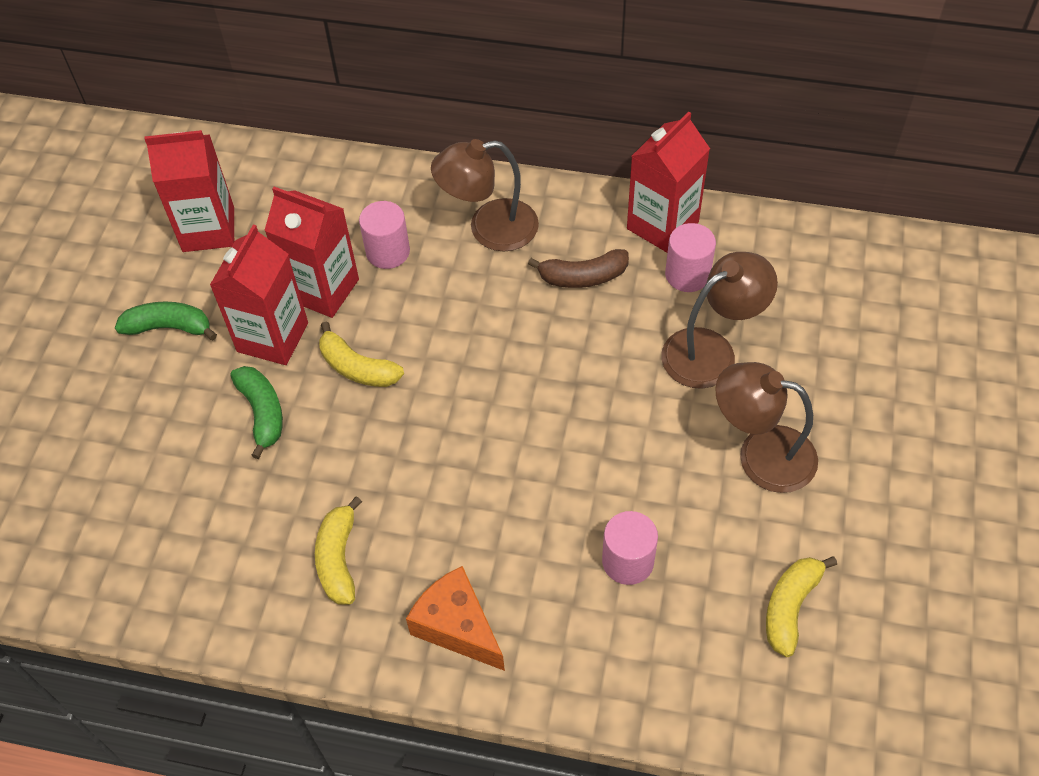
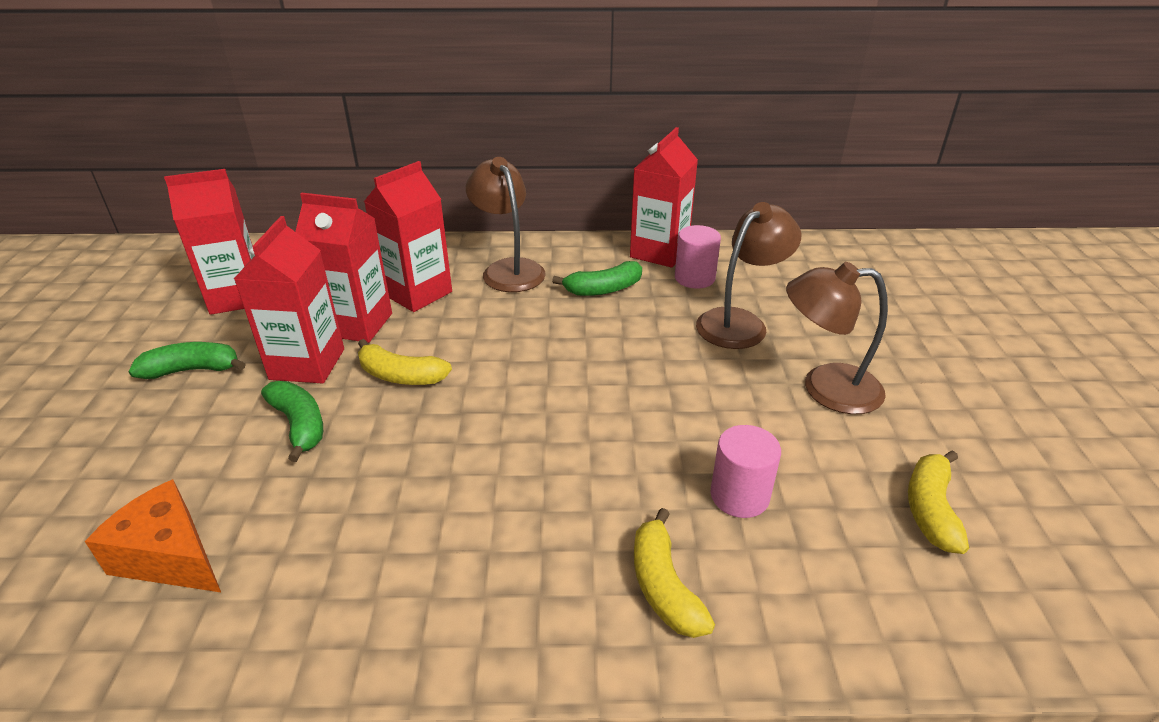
camera: 15 degrees left, 20 degrees down
yellow banana [315,496,362,604] -> yellow banana moved to [634,508,715,638]
pink cylinder [359,201,410,269] -> red carton [364,161,452,312]
orange cheese [406,566,505,671] -> orange cheese moved to [85,479,221,592]
brown lamp [431,139,539,251] -> brown lamp turned 90 degrees clockwise [466,157,546,292]
brown banana [528,249,629,288] -> green banana [552,261,642,296]

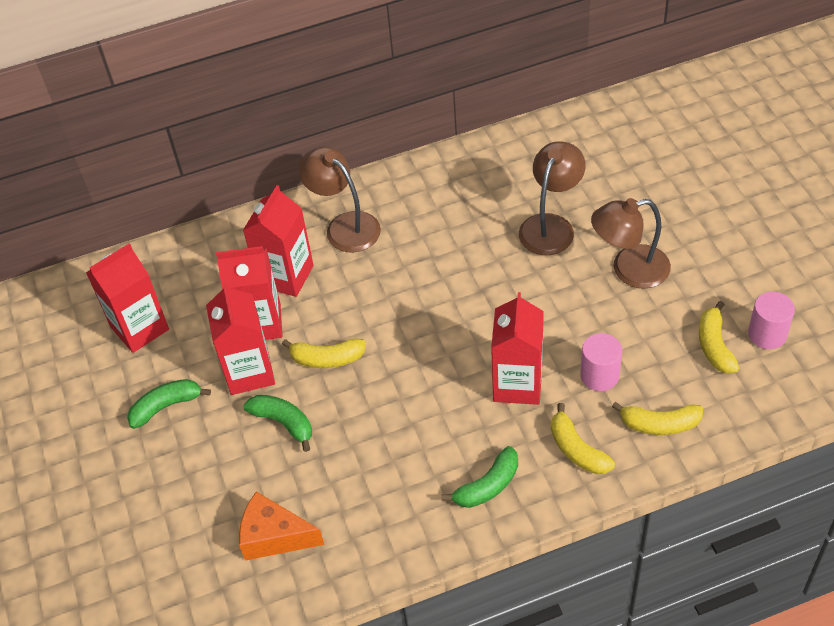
camera: 15 degrees left, 15 degrees up
green banana [552,261,642,296] -> green banana moved to [442,446,518,508]
red carton [630,127,698,268] -> red carton moved to [491,292,544,405]
pink cylinder [675,225,721,289] -> pink cylinder moved to [748,292,795,349]
none -> yellow banana [612,402,703,435]

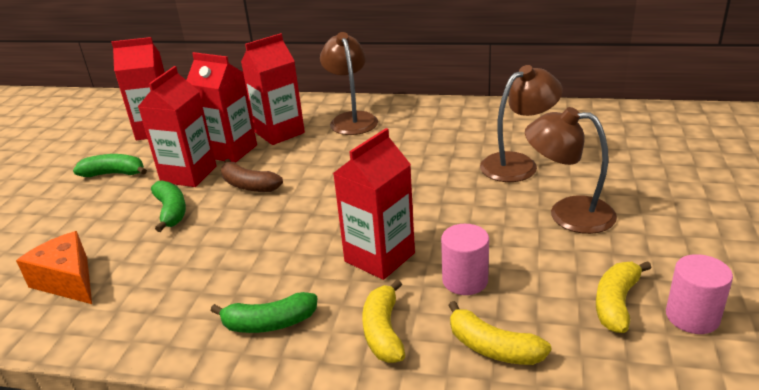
camera: 30 degrees right, 20 degrees down
yellow banana [282,339,366,368] -> brown banana [221,159,283,192]

